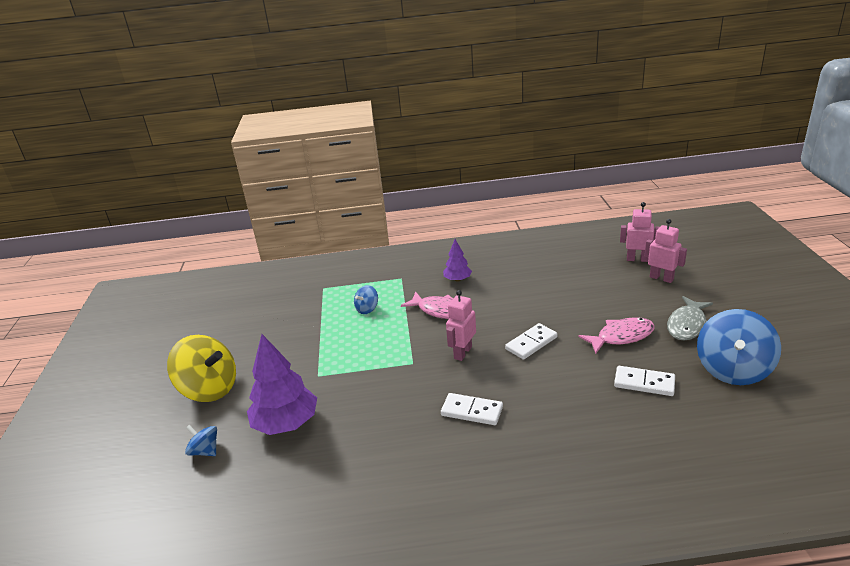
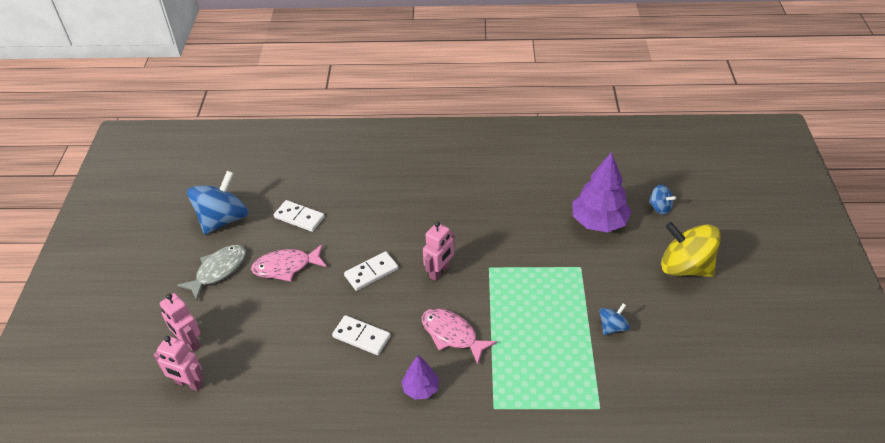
camera: 175 degrees left, 15 degrees up
blue spinning top [354,285,378,314] -> blue spinning top moved to [599,303,630,335]
white domino [441,393,503,425] -> white domino moved to [332,315,391,355]

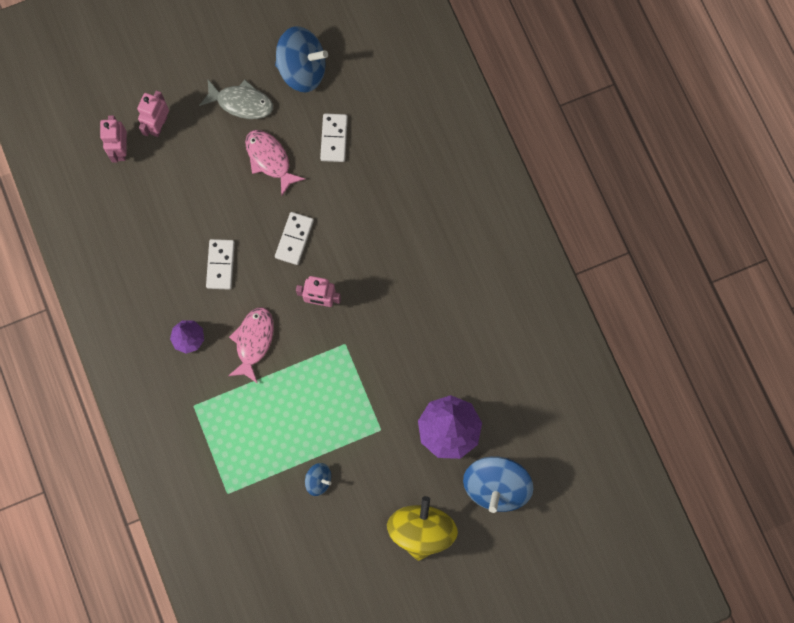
camera: 65 degrees right, 30 degrees up
white domino [344,251,398,291] -> white domino turned 75 degrees clockwise [275,212,314,265]
blue spinning top [649,185,676,215] -> blue spinning top [463,456,534,513], size x2.07

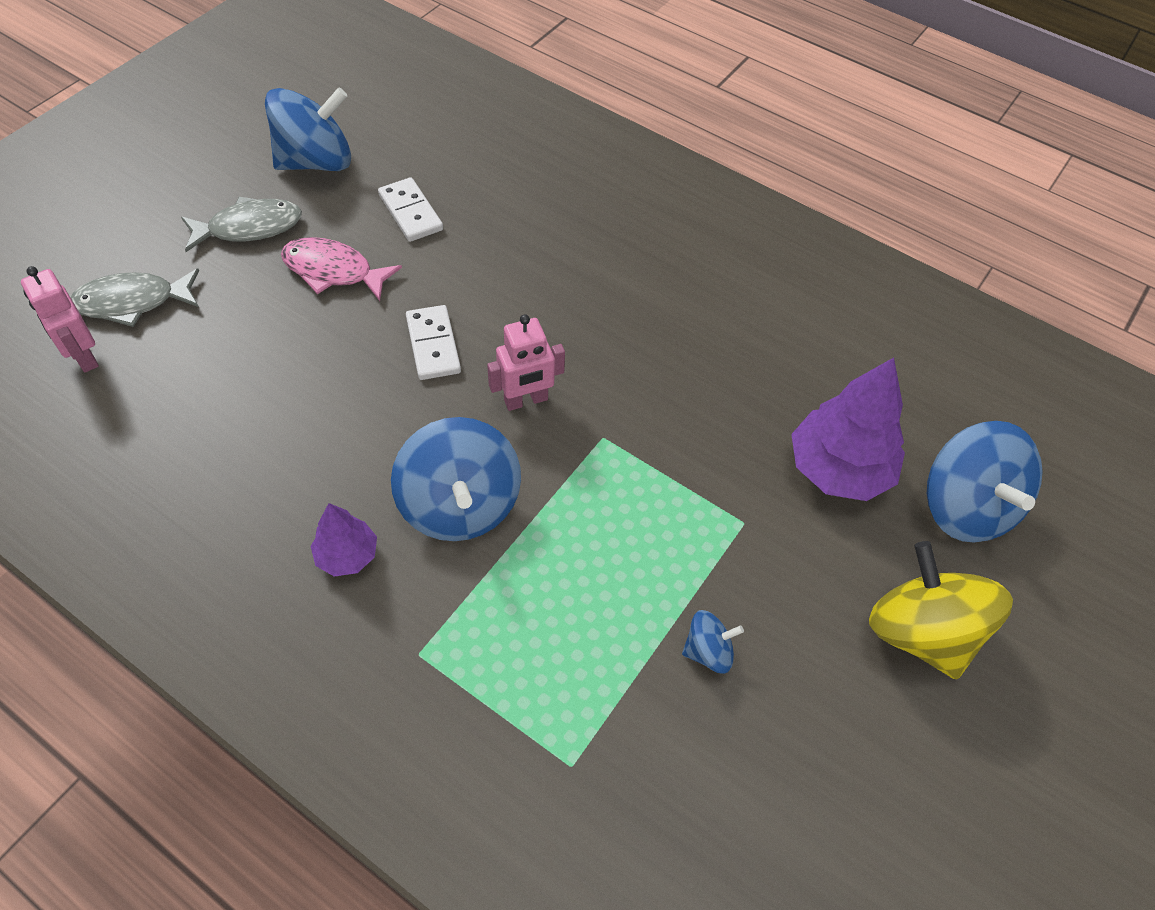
camera: 35 degrees left, 20 degrees down
pink robot [137,91,169,137] -> grey fish [71,269,199,327]
white domino [206,239,235,290] -> none
pink fish [228,307,274,384] -> blue spinning top [391,417,521,541]

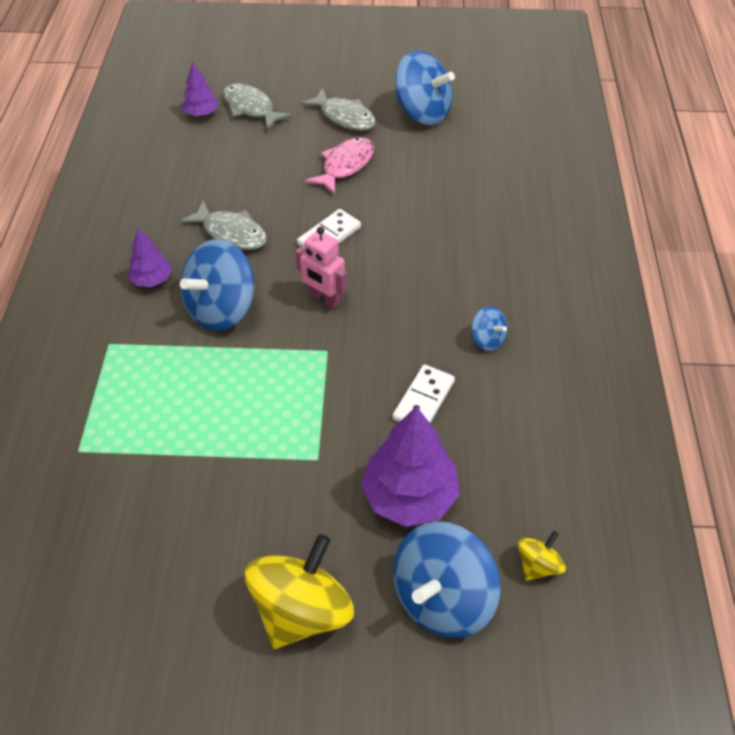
camera: 60 degrees right, 5 degrees down
pink robot [21,266,99,372] -> purple tree [182,61,218,116]
pink fish [281,237,402,301] -> pink fish turned 45 degrees clockwise [305,137,374,195]
white domino [378,177,443,242] -> white domino moved to [392,364,455,423]
blue spinning top [682,610,744,674] -> blue spinning top moved to [471,306,508,351]
none -> grey fish [180,200,267,250]
none -> yellow spinning top [518,531,566,581]

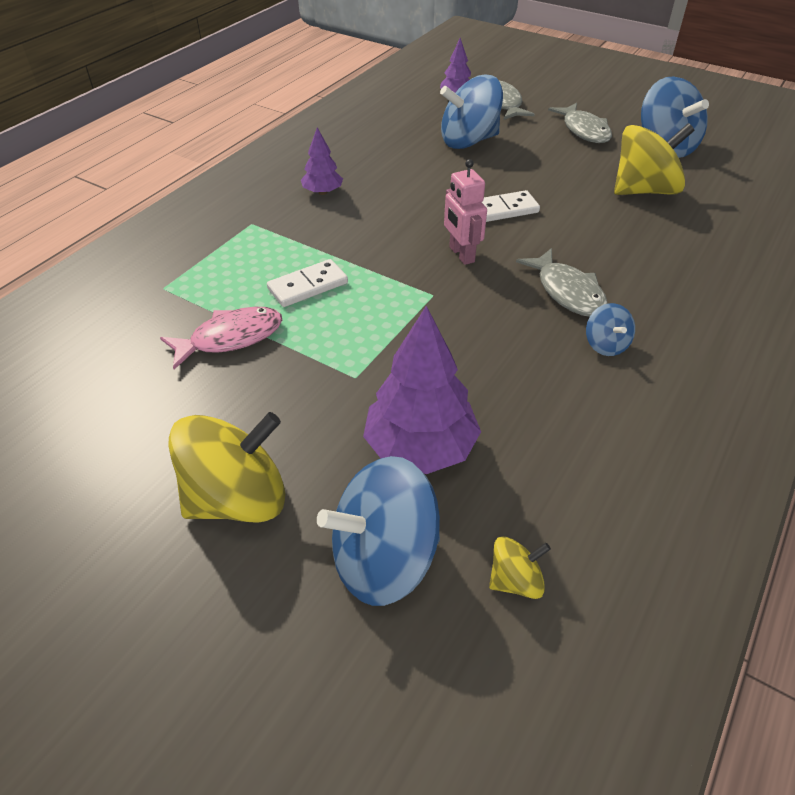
camera: 30 degrees right, 5 degrees down
grey fish [180,200,267,250] -> grey fish moved to [516,248,608,317]
blue spinning top [180,239,254,331] -> blue spinning top moved to [440,75,503,149]
pink fish [305,137,374,195] -> pink fish moved to [160,307,282,369]
white domino [392,364,455,423] -> white domino moved to [267,259,348,307]
none -> yellow spinning top [614,123,695,195]

